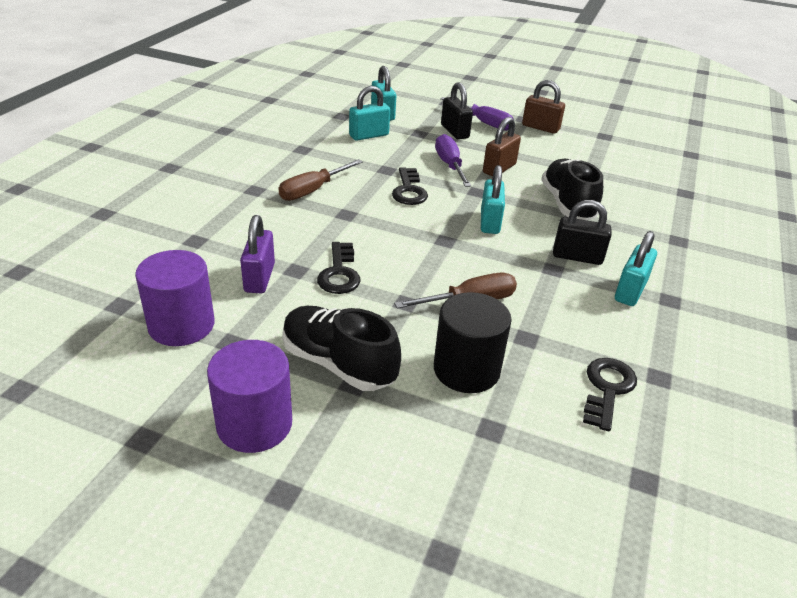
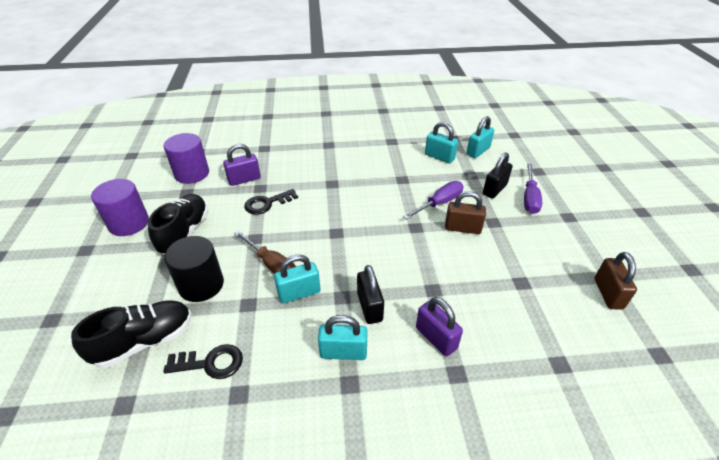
camera: 65 degrees right, 5 degrees up
brown screwdriver [278,159,363,201] -> none
black key [392,167,428,205] -> none
turquoise padlock [481,165,505,234] -> turquoise padlock moved to [274,254,320,303]
brown padlock [522,80,565,134] -> brown padlock moved to [595,252,637,309]
black shoe [541,159,603,220] -> black shoe moved to [71,301,192,368]
none -> purple padlock [416,297,463,356]

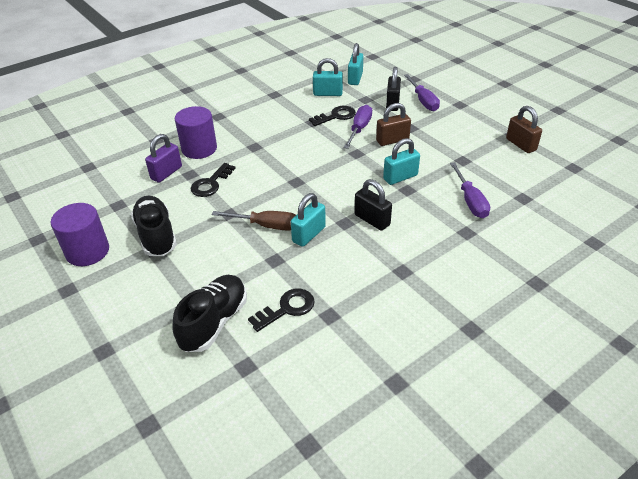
camera: 30 degrees left, 0 degrees up
purple cylinder [164,133,209,184] -> purple cylinder moved to [175,106,217,159]
black cylinder [164,236,224,302] -> none
turquoise padlock [318,315,368,360] -> turquoise padlock moved to [383,138,420,185]
purple padlock [416,297,463,356] -> none
none -> black key [309,106,356,126]
none -> purple screwdriver [450,162,490,218]

